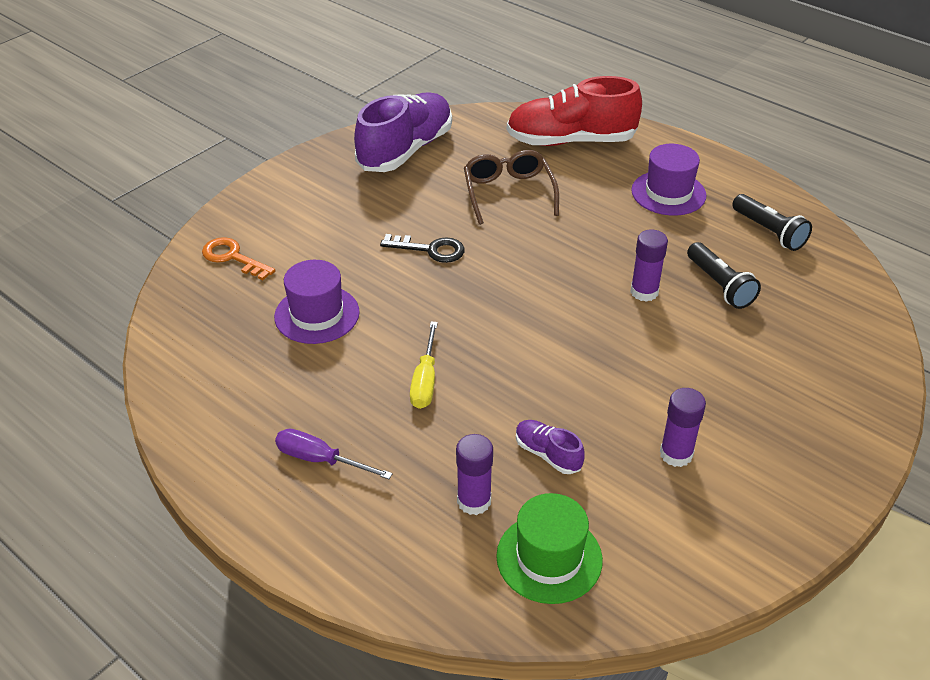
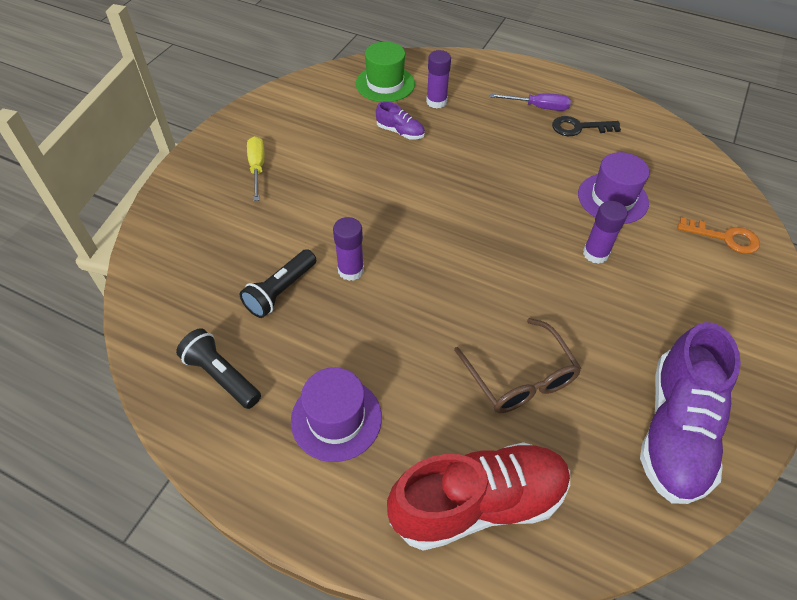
camera: 165 degrees right, 10 degrees up
black key [380,234,465,263] -> black key moved to [552,116,621,136]
yellow screwdriver [410,322,438,409] -> yellow screwdriver moved to [247,136,264,201]
purple glue stick [660,388,706,467] -> purple glue stick moved to [583,201,628,264]
black flashlight [687,242,761,309] -> black flashlight turned 105 degrees counterclockwise [240,249,316,318]

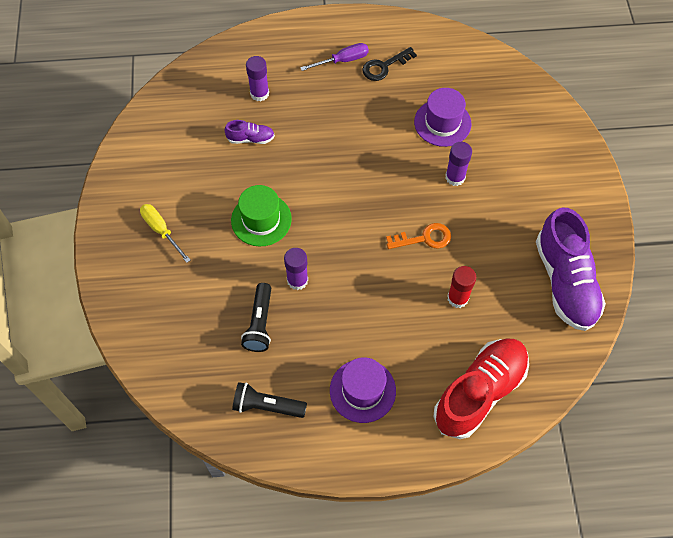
camera: 30 degrees left, 10 degrees up
green hat [356,42,415,102] -> green hat moved to [231,185,292,247]
brown glasses [454,318,582,413] -> red glue stick [448,266,476,308]
orange key [678,217,760,254] -> orange key moved to [386,223,451,249]

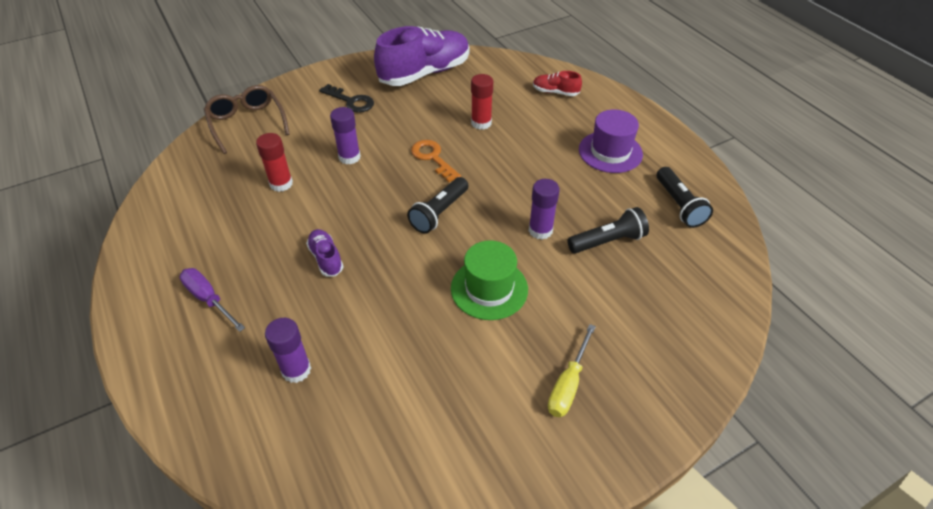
camera: 115 degrees left, 15 degrees down
purple shoe [224,120,275,144] -> purple shoe moved to [306,229,343,277]
black key [362,47,417,81] -> black key moved to [319,84,374,113]
purple hat [414,88,471,147] -> red glue stick [256,133,293,192]
red shoe [434,338,529,439] -> red shoe [533,71,582,96], size x0.45
none -> brown glasses [204,85,290,154]
none -> black flashlight [407,177,468,234]

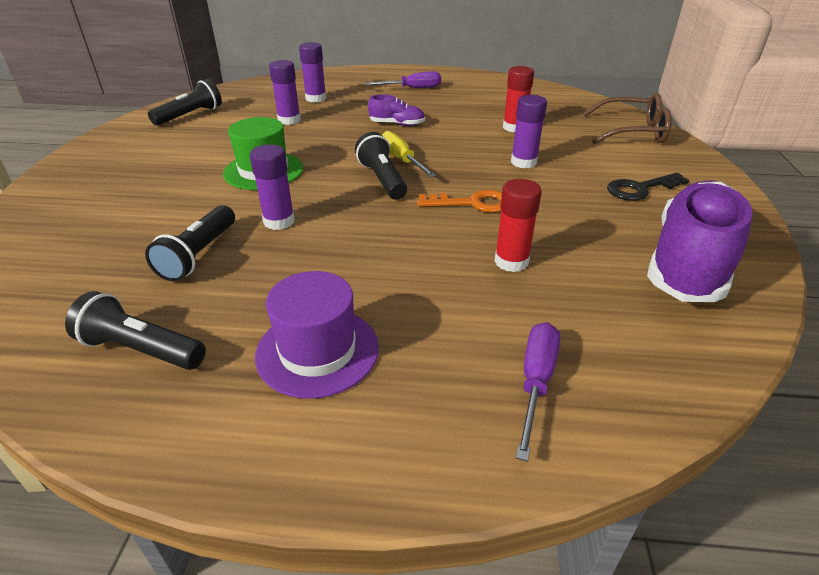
camera: 125 degrees right, 10 degrees down
purple shoe [374,26,470,86] -> purple shoe turned 150 degrees counterclockwise [647,180,753,302]
red shoe [533,71,582,96] -> purple screwdriver [516,322,560,462]
yellow screwdriver [548,324,596,417] -> yellow screwdriver moved to [382,131,437,178]
none -> black flashlight [148,79,222,126]
none -> purple glue stick [269,60,301,125]

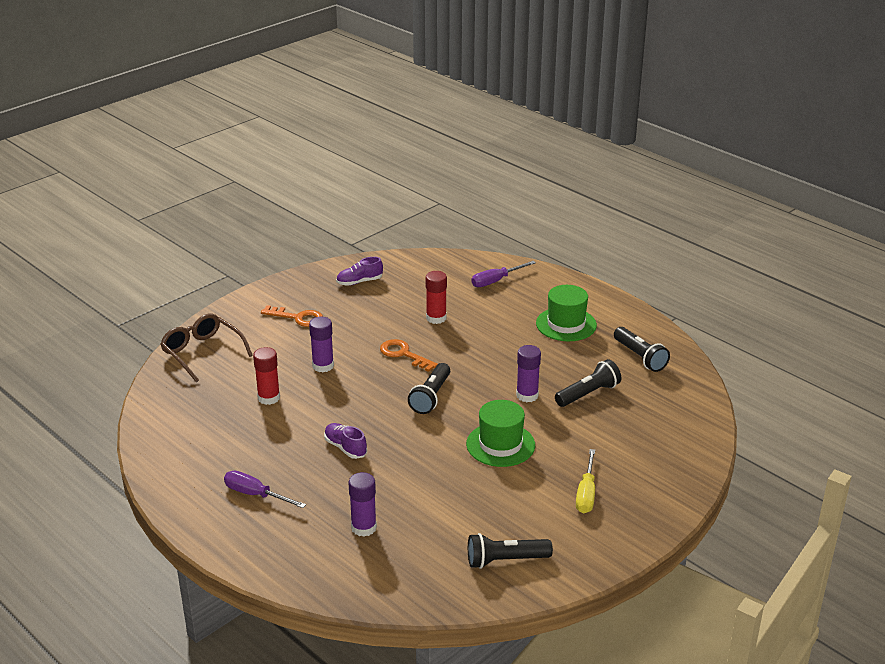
camera: 140 degrees left, 5 degrees down
purple hat [255,271,379,398] -> green hat [536,285,597,341]
purple glue stick [269,60,301,125] -> none
yellow screwdriver [382,131,437,178] -> yellow screwdriver moved to [576,449,595,513]
black key [607,173,689,201] -> orange key [261,305,323,327]
purple shoe [647,180,753,302] -> purple shoe [336,257,383,286], size x0.45

